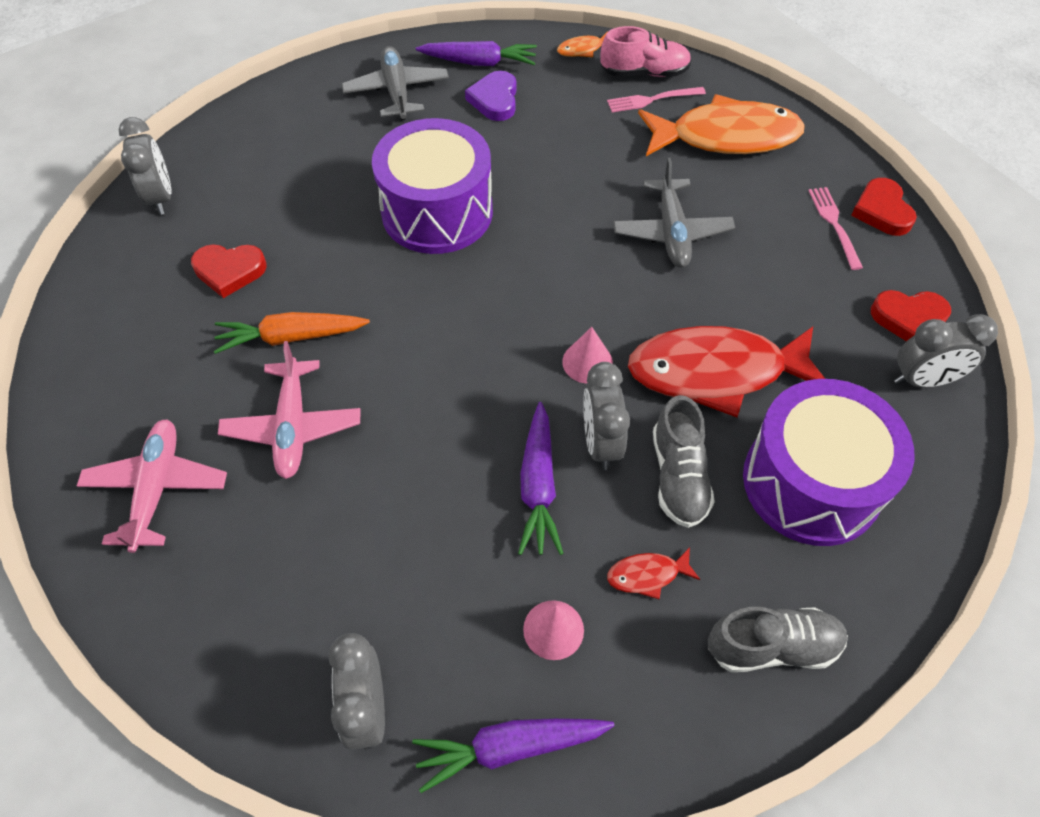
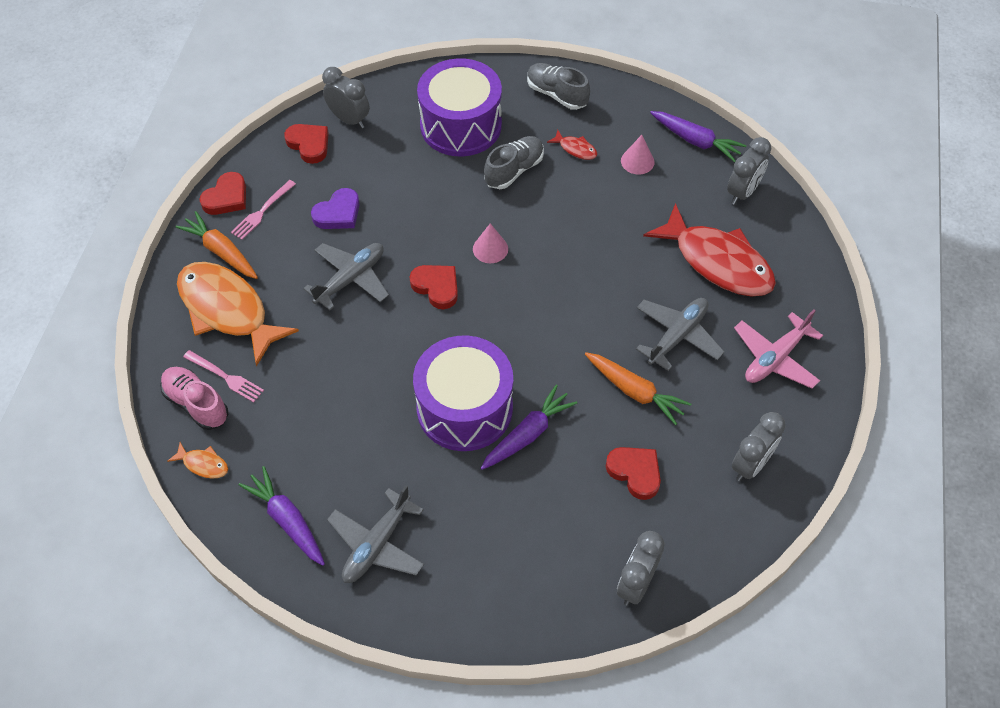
camera: 135 degrees left, 0 degrees up
pink plane [218,341,360,479] -> grey plane [636,298,724,371]
purple heart [465,71,516,121] -> purple heart moved to [311,188,360,229]
purple carrot [518,402,564,555] -> purple carrot moved to [481,385,577,470]
grey clock [583,362,630,470] -> grey clock moved to [732,412,785,482]
red fish [628,326,825,417] -> red fish moved to [643,203,776,297]
none -> orange carrot [175,211,258,279]
none -> red heart [410,265,458,309]

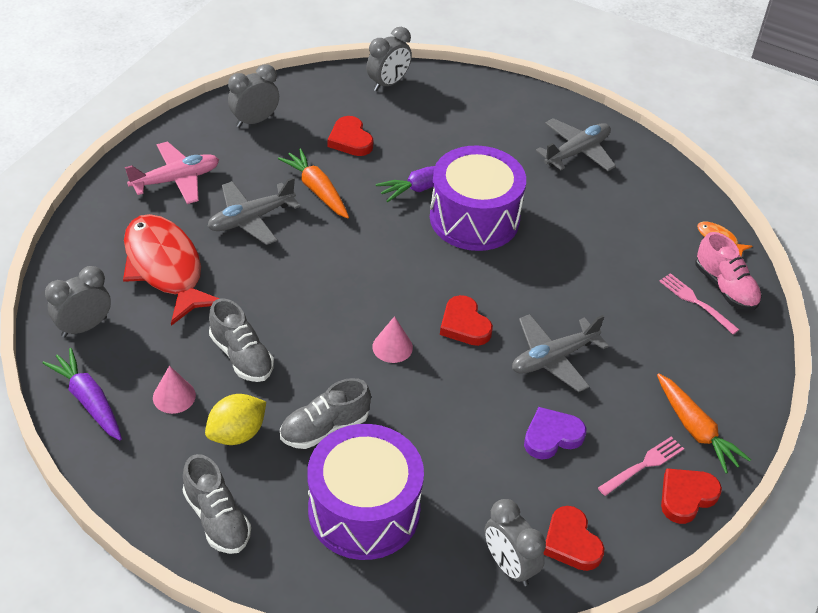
camera: 165 degrees left, 10 degrees down
orange fish [177,262,299,367] -> none
purple carrot [239,466,325,566] -> none
red fish [547,130,597,160] -> yellow lemon [205,394,266,445]
none -> grey shoe [209,298,274,382]

